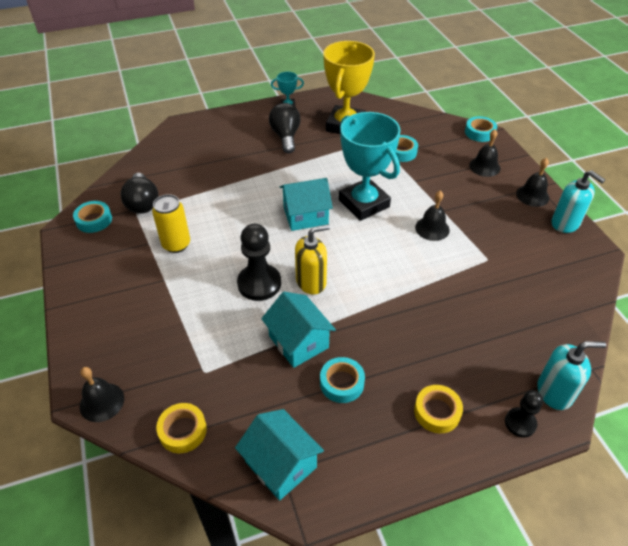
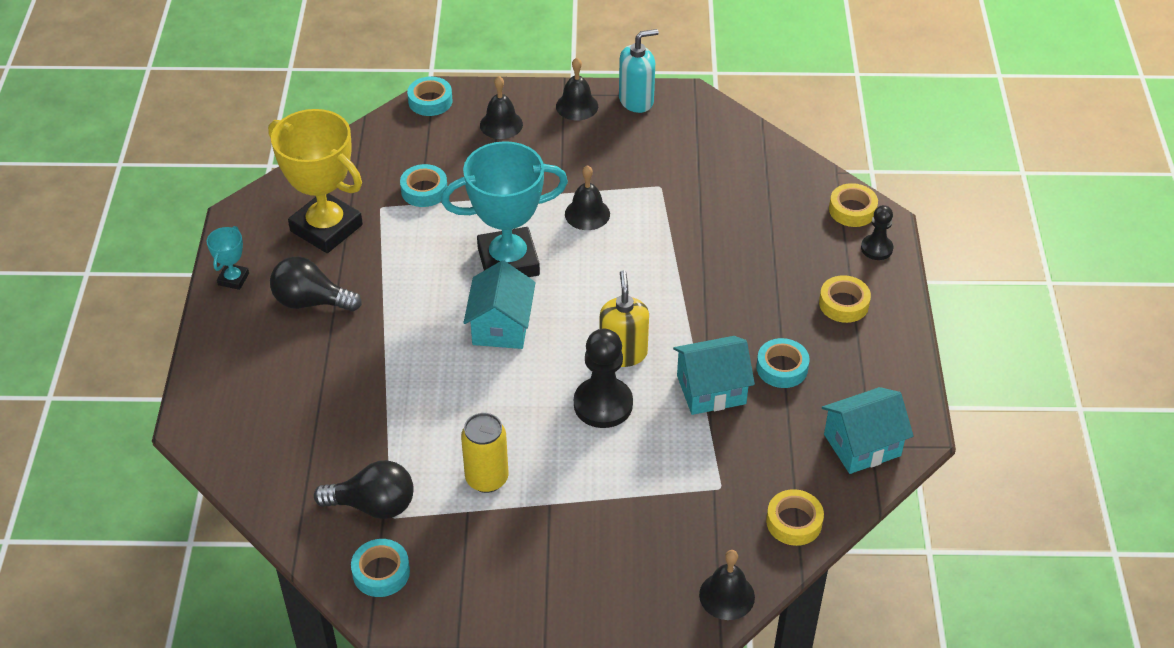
camera: 70 degrees left, 0 degrees up
turquoise soap dispenser [537,341,606,410] -> yellow tape [829,183,878,227]

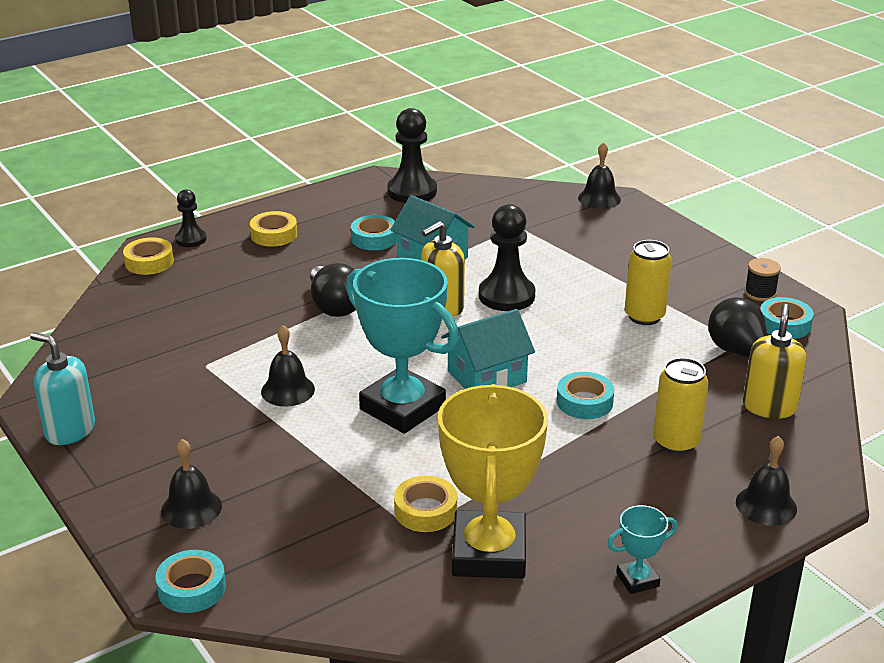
camera: 125 degrees left, 15 degrees down
black light bulb [270,257,362,312] -> black light bulb moved to [310,263,356,317]
turquoise tape [400,164,447,207] -> turquoise tape moved to [557,372,614,419]
black bell [556,58,598,120] -> black bell moved to [736,436,797,526]
yellow tape [766,489,824,546] -> yellow tape moved to [394,476,457,532]
turquoise house [822,387,914,474] -> black pawn [387,108,437,203]
none -> yellow can [653,358,708,454]
none -> yellow soap dispenser [743,304,807,419]
none -> black spool [745,258,781,301]

